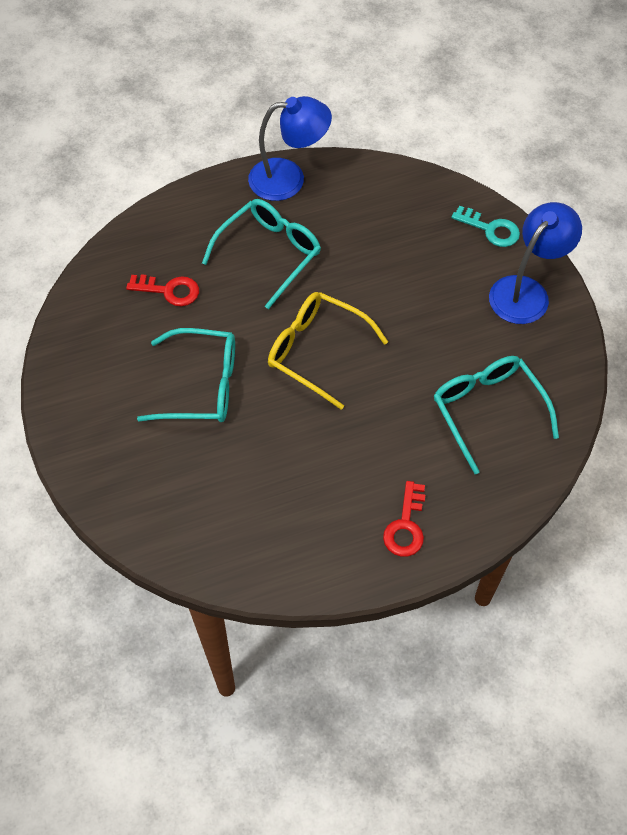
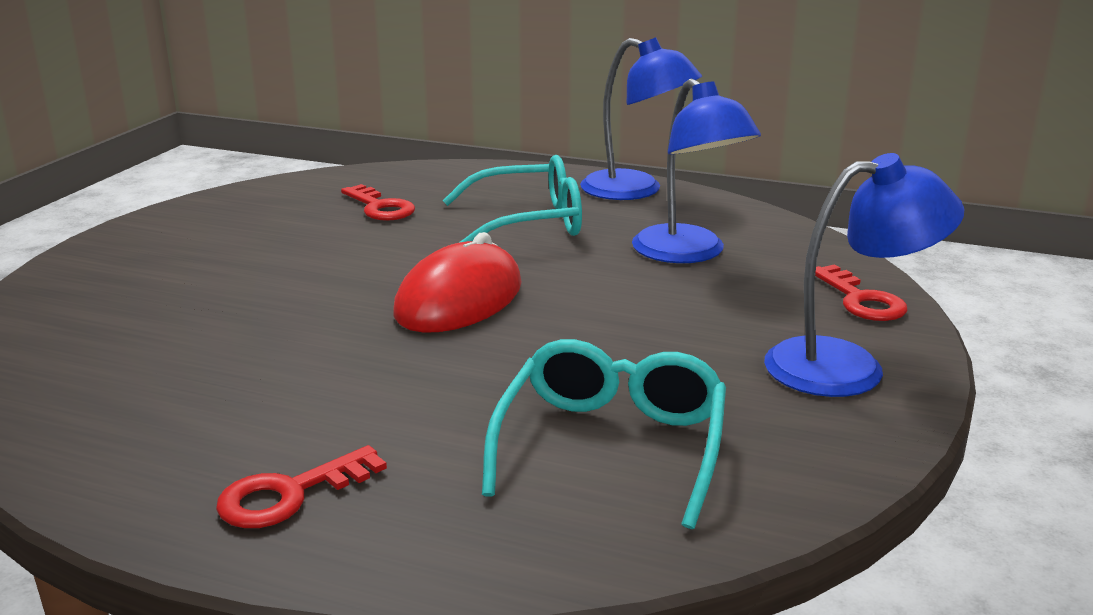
camera: 40 degrees right, 35 degrees down
turquoise glasses [137,328,235,422] -> none
yellow glasses [268,292,388,409] -> red mouse [393,232,522,333]
turquoise key [451,206,520,247] -> red key [815,264,907,321]
none -> blue lamp [632,79,761,263]

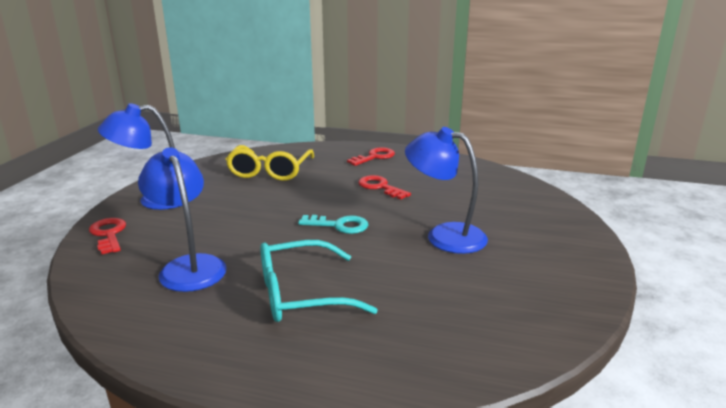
camera: 175 degrees right, 0 degrees up
red key [341,184,415,221] -> red key moved to [358,175,411,200]
red mouse [393,232,522,333] -> turquoise key [298,215,368,234]
turquoise glasses [482,339,726,529] -> yellow glasses [226,145,314,181]
blue lamp [580,37,702,200] -> blue lamp moved to [405,127,488,254]

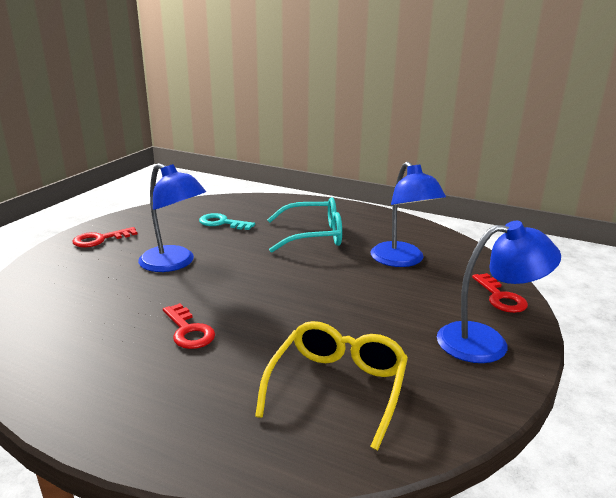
camera: 170 degrees left, 0 degrees up
turquoise key [298,215,368,234] -> turquoise key moved to [199,213,255,230]
red key [347,147,395,166] -> red key moved to [72,227,137,248]

